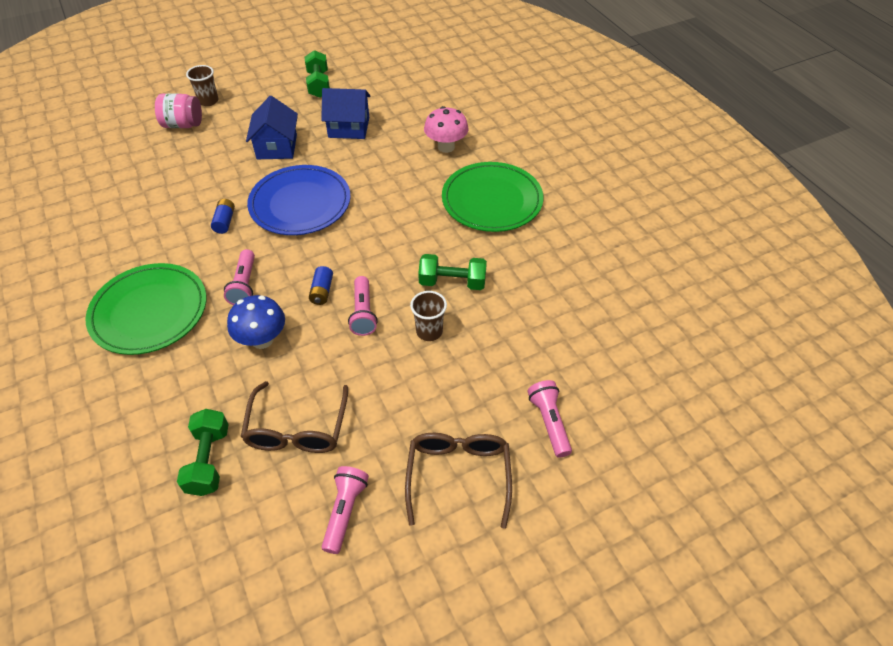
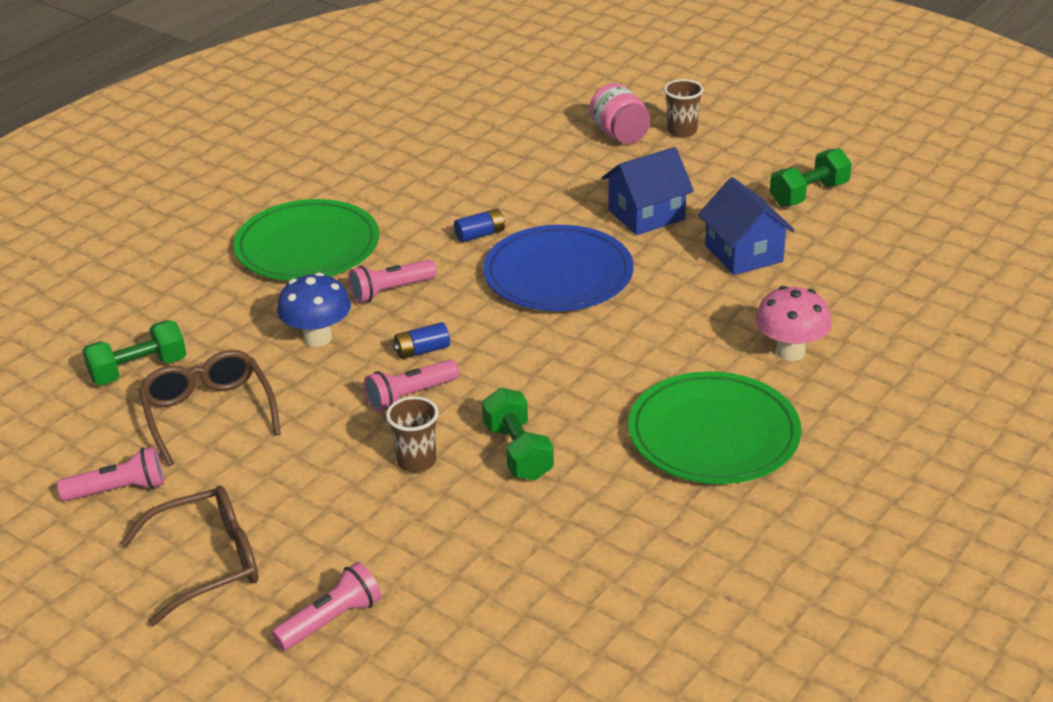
camera: 65 degrees right, 15 degrees down
brown glasses [241,381,348,453] -> brown glasses turned 90 degrees clockwise [139,350,281,466]

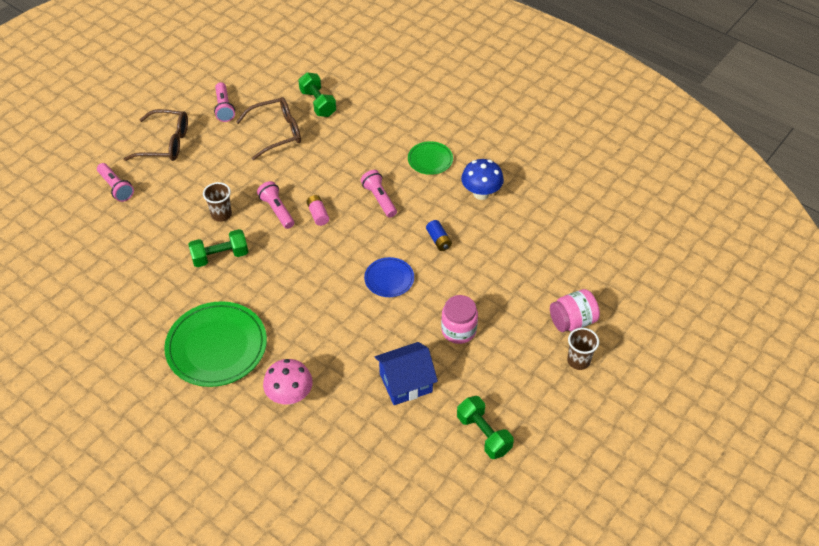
camera: 90 degrees right, 15 degrees up
brown glasses [120,486,259,627] -> brown glasses turned 60 degrees counterclockwise [124,109,188,161]
green plate [233,199,379,280] -> green plate [408,141,453,175], size x0.52
blue mushroom [277,272,351,347] -> blue mushroom moved to [461,159,504,200]
blue battery [393,322,450,359] -> pink battery [307,195,329,226]
blue plate [483,225,633,311] -> blue plate [364,257,414,297], size x0.52
blue house [602,147,694,235] -> pink jar [441,295,478,344]

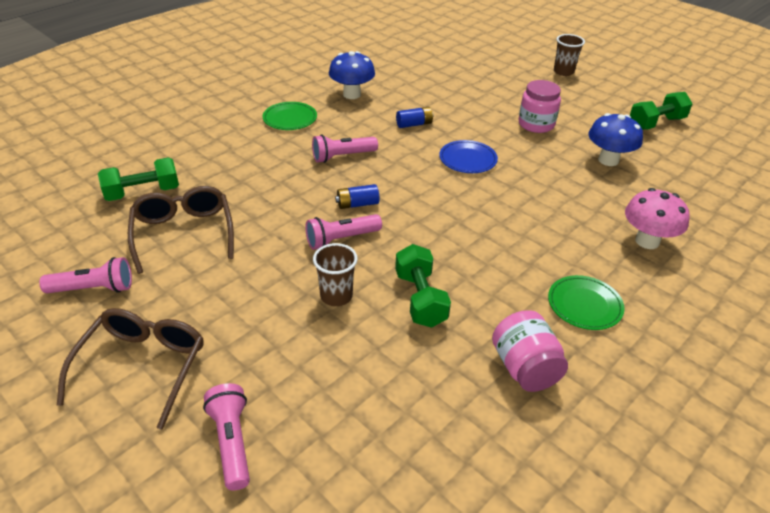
camera: 85 degrees left, 10 degrees down
pink flashlight [97,163,134,202] -> pink flashlight turned 75 degrees counterclockwise [203,383,250,491]
green plate [164,301,267,387] -> green plate [548,275,625,330], size x0.52
pink battery [307,195,329,226] -> blue battery [335,184,380,209]
blue house [375,342,438,405] -> blue mushroom [589,113,643,166]
pink jar [550,289,600,332] -> pink jar moved to [492,310,568,392]

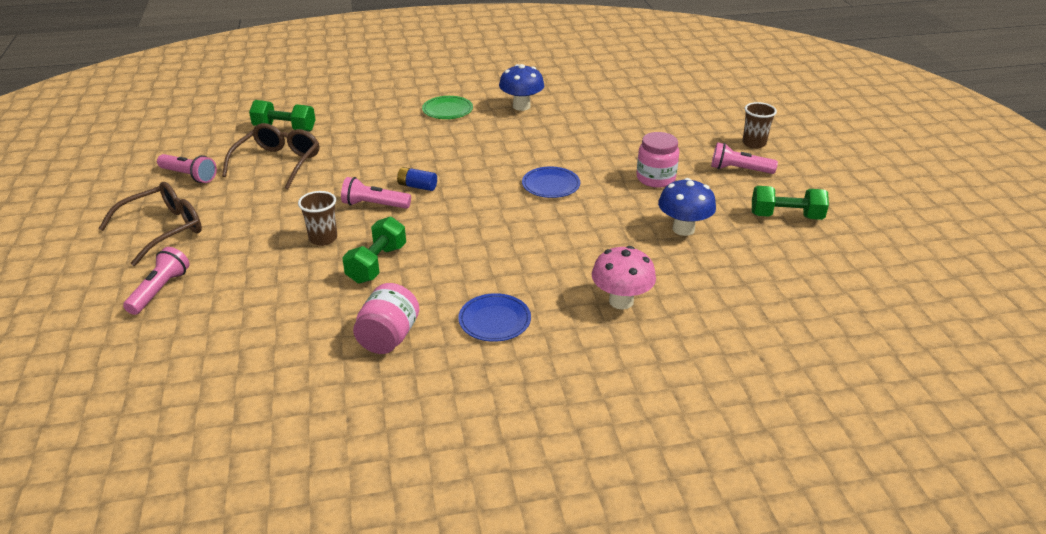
camera: 35 degrees right, 5 degrees down
pink flashlight [312,135,378,163] -> pink flashlight moved to [711,142,778,174]
blue battery [396,107,433,128] -> none
green plate [548,275,625,330] -> blue plate [458,293,531,342]

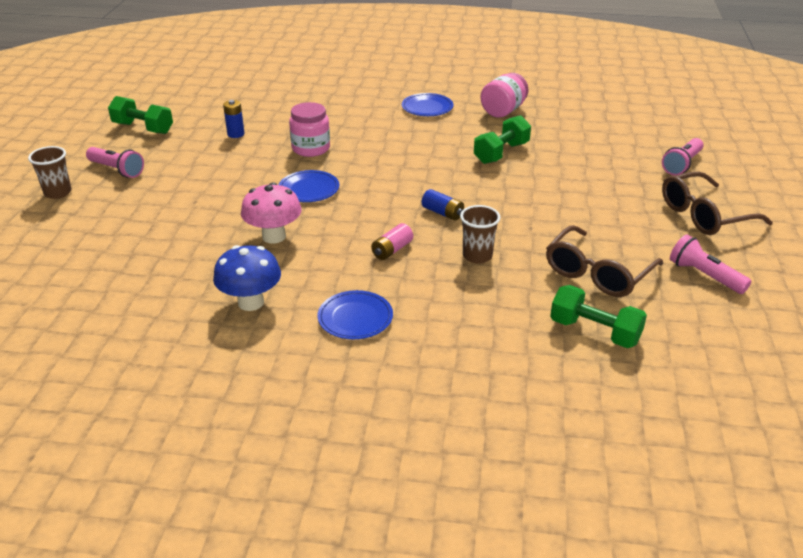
camera: 160 degrees left, 0 degrees up
brown cup [298,191,337,246] -> brown cup moved to [460,205,501,264]
pink flashlight [341,177,411,209] -> none
green plate [422,96,473,119] -> blue plate [317,290,393,339]
pink mushroom [592,246,656,310] -> pink mushroom moved to [241,182,301,244]
pink jar [636,132,679,188] -> pink jar moved to [289,102,330,157]
blue mushroom [658,178,716,236] -> blue battery [223,100,244,138]
none -> pink battery [371,223,413,260]

